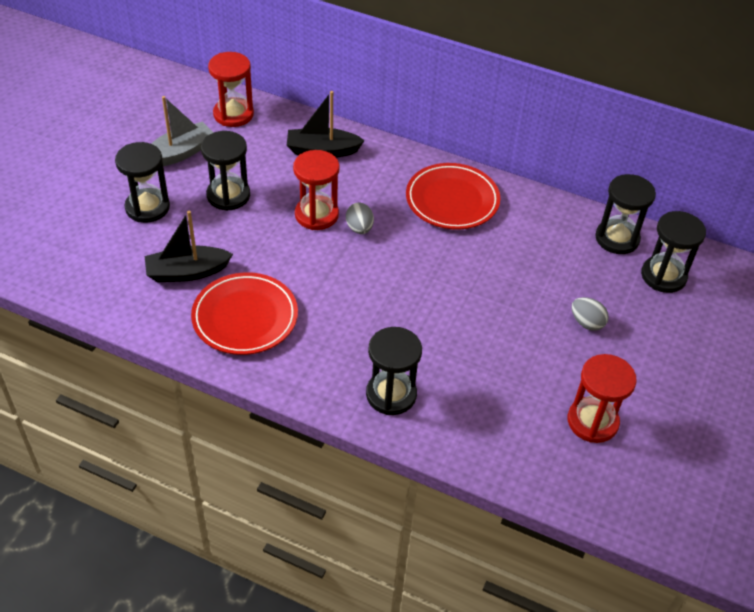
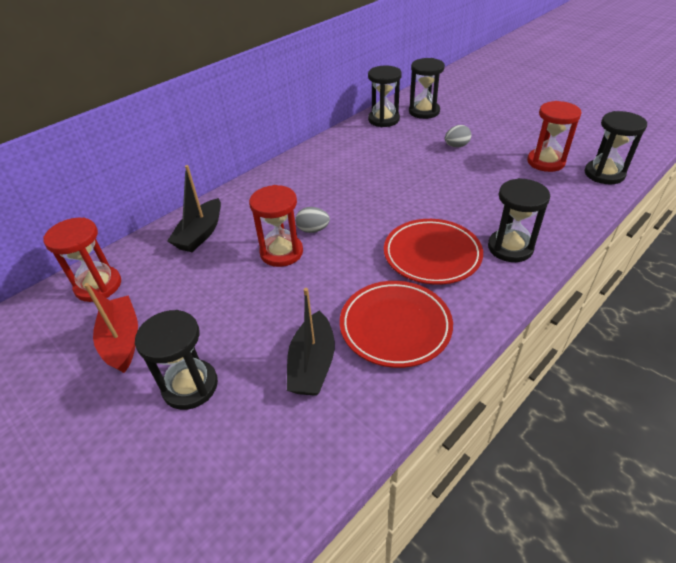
camera: 65 degrees left, 5 degrees down
grey boat [151,96,214,166] -> red boat [84,283,138,373]
black hourglass [201,131,250,211] -> black hourglass moved to [584,111,647,184]
red plate [406,163,500,230] -> red plate moved to [384,219,483,285]

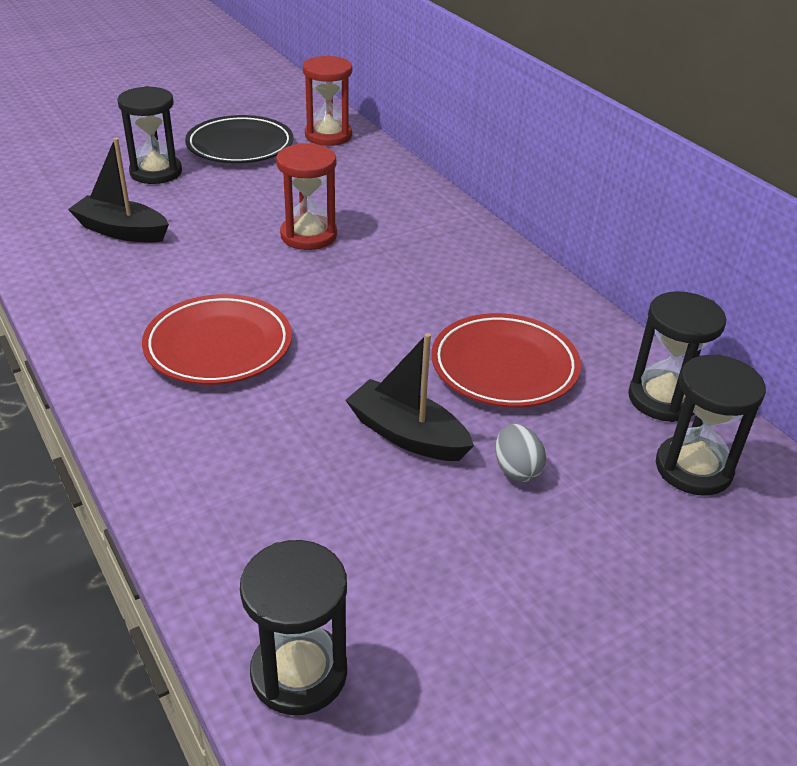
camera: 100 degrees right, 5 degrees down
red boat [84,283,138,373] -> black plate [185,115,293,163]
black boat [167,165,221,252] -> black boat moved to [345,333,474,461]
grey egg [295,207,330,233] -> none
red plate [340,281,453,368] -> red plate moved to [431,313,581,408]
black hourglass [488,178,550,262] -> none
red hourglass [527,101,582,172] -> none

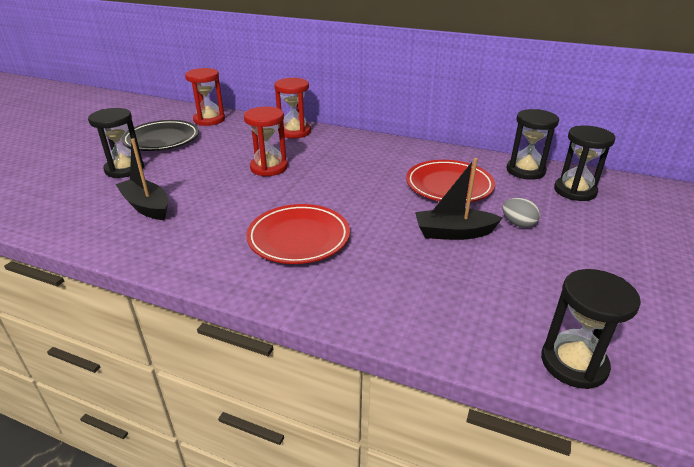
camera: 35 degrees left, 5 degrees down
black boat [68,138,169,243] -> black boat turned 60 degrees clockwise [116,138,168,220]
none -> red hourglass [274,78,311,138]

